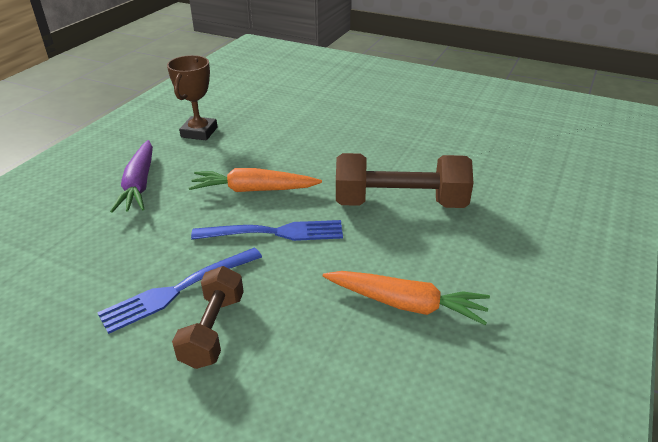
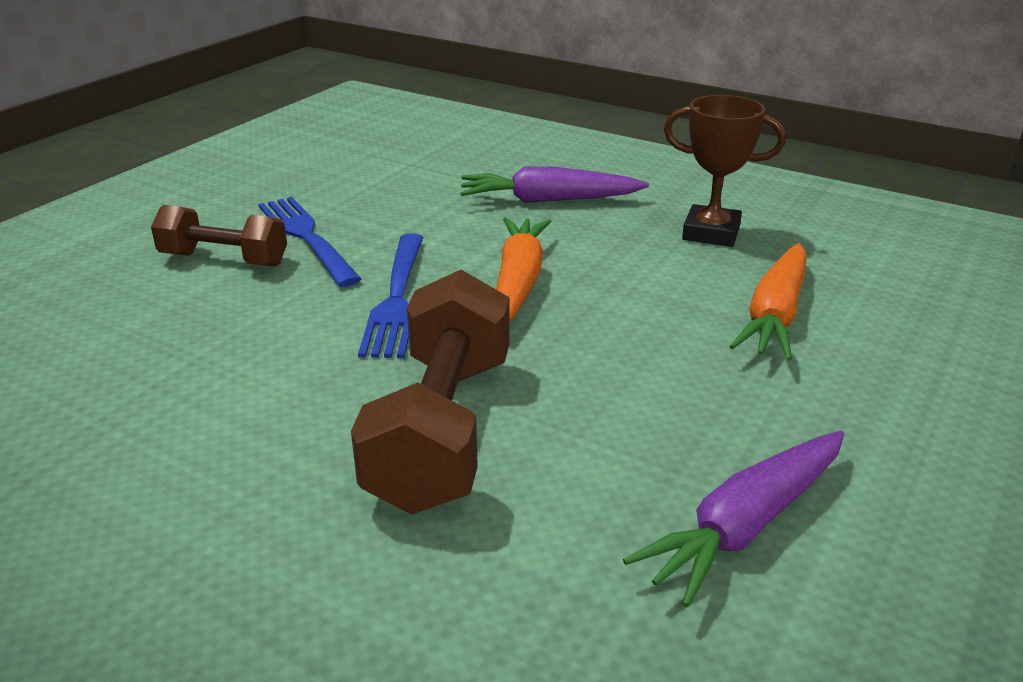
camera: 95 degrees right, 5 degrees down
orange carrot [323,271,490,325] -> orange carrot moved to [730,243,807,361]
none -> purple carrot [623,431,844,608]

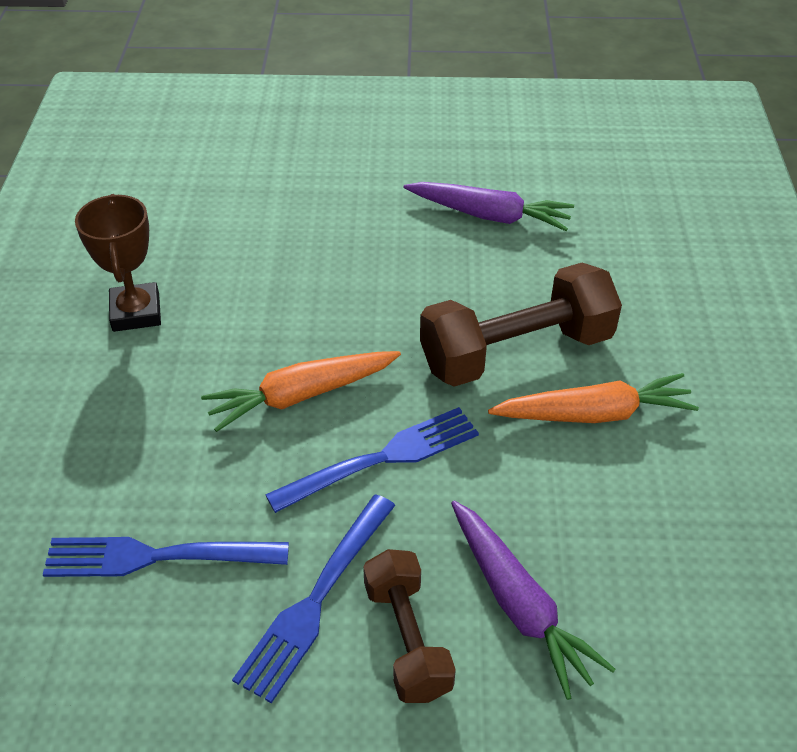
camera: 120 degrees left, 15 degrees up
purple carrot [460,166,649,203] -> purple carrot moved to [451,501,616,700]
orange carrot [730,243,807,361] -> orange carrot moved to [488,373,699,423]
none -> blue fork [42,537,289,577]

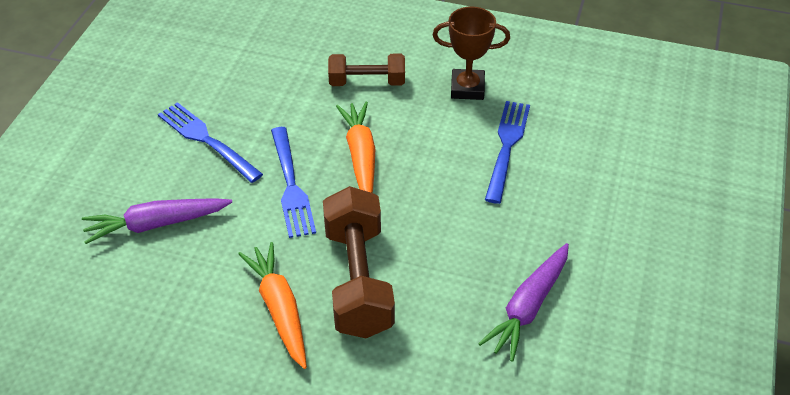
camera: 105 degrees right, 0 degrees up
blue fork [42,537,289,577] -> blue fork moved to [485,101,530,204]
brown dumbbell [363,549,456,703] -> brown dumbbell moved to [328,54,405,86]
orange carrot [488,373,699,423] -> orange carrot turned 150 degrees clockwise [238,242,307,369]

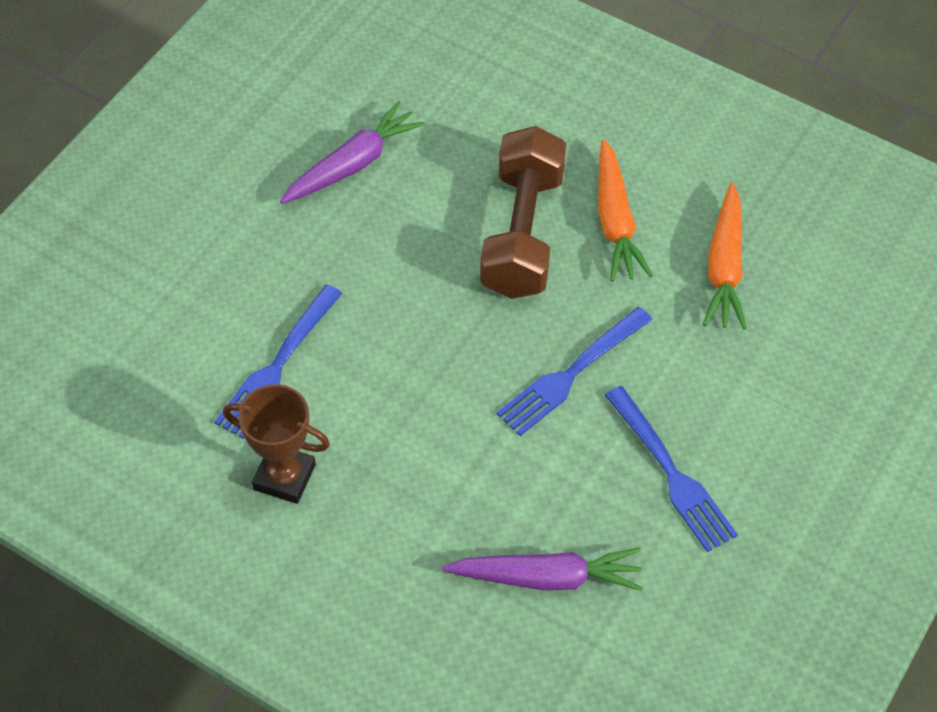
camera: 165 degrees left, 10 degrees up
purple carrot [82,198,232,244] -> purple carrot moved to [442,548,643,591]
blue fork [271,127,316,238] -> blue fork turned 135 degrees counterclockwise [496,307,652,436]
brown dumbbell [328,54,405,86] -> none
orange carrot [336,102,375,193] -> orange carrot moved to [703,183,747,330]

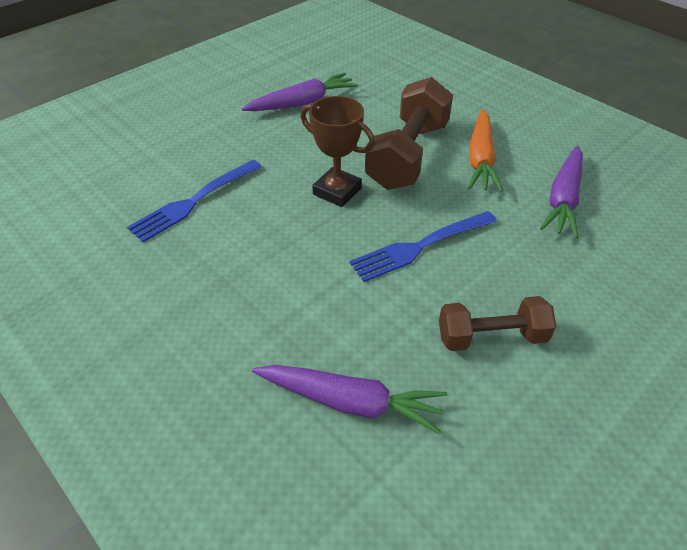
camera: 15 degrees right, 10 degrees down
brown trophy [223,384,330,504] -> brown trophy moved to [301,96,375,207]
blue fork [605,386,738,552] -> brown dumbbell [439,296,556,351]
orange carrot [703,183,747,330] -> purple carrot [540,146,583,238]

